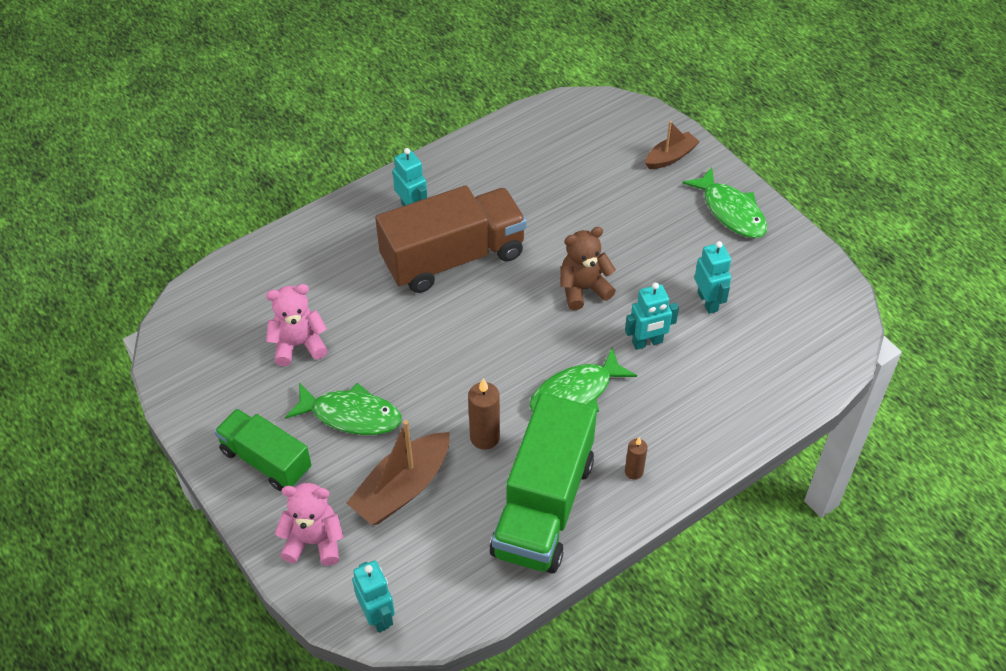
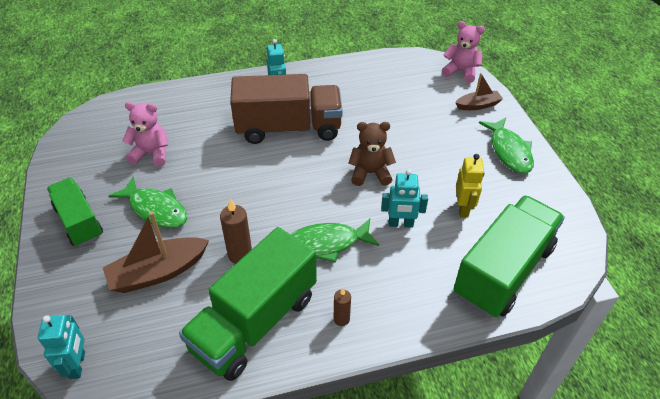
camera: 20 degrees right, 5 degrees down
pink teddy bear [275,483,344,566] -> pink teddy bear moved to [442,21,485,83]
turquoise robot [694,241,731,314] -> yellow robot [456,154,484,218]
none -> green truck [453,195,565,318]

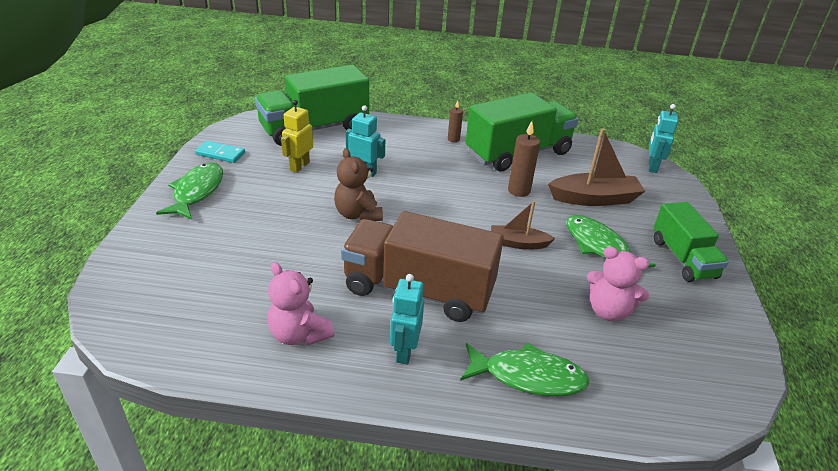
camera: 160 degrees left, 10 degrees down
green fish [291,219,379,263] -> green fish moved to [460,342,589,396]
brown teddy bear [349,122,396,186] -> brown teddy bear turned 45 degrees clockwise [334,148,383,221]
pink teddy bear [442,21,485,83] -> pink teddy bear moved to [268,262,334,346]
brown boat [455,73,503,110] -> brown boat moved to [491,201,555,250]
none -> turquoise domino [195,141,245,163]

